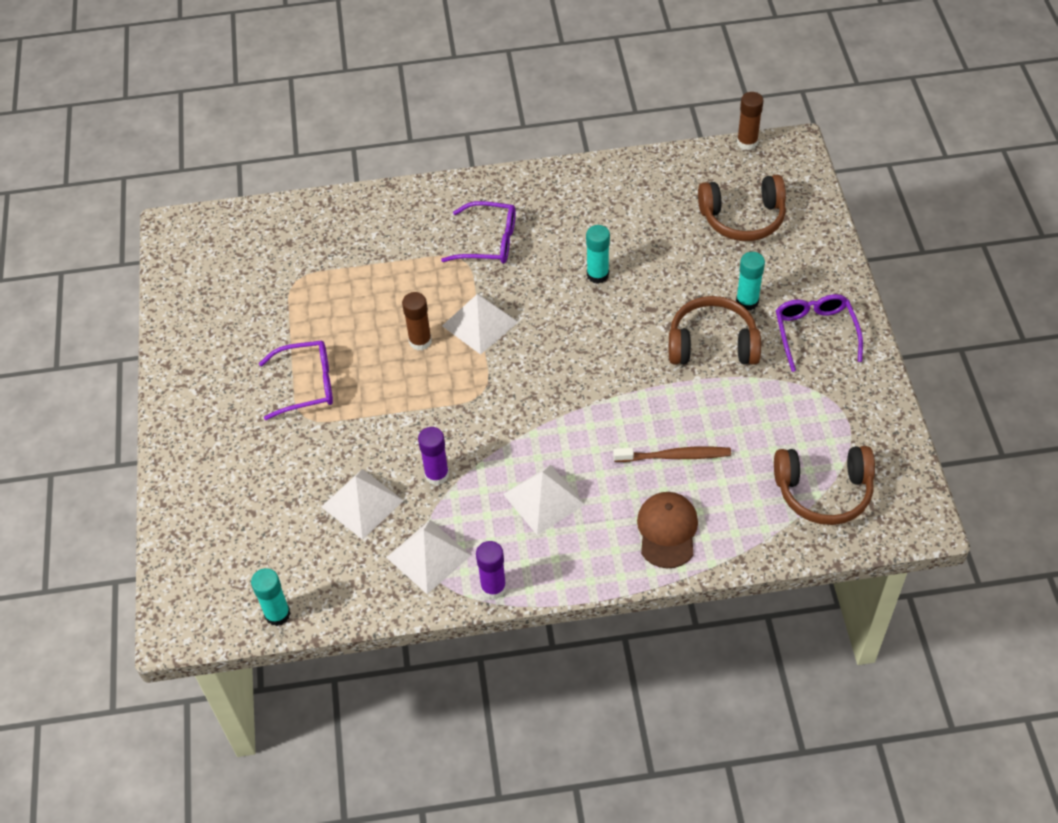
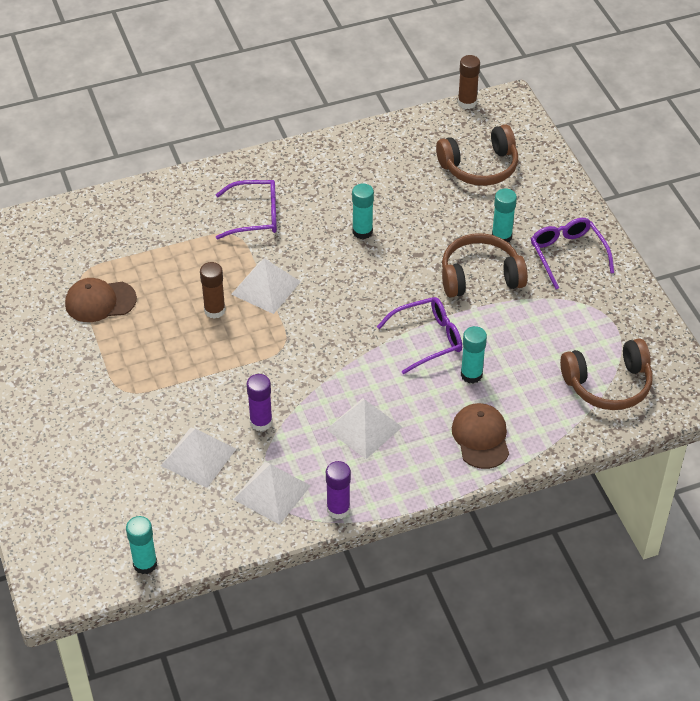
camera: 15 degrees left, 5 degrees down
purple glasses [259,341,333,420] -> purple glasses moved to [377,297,462,374]
brown toothbrush [613,447,731,462] -> turquoise glue stick [461,326,487,383]
none -> brown cap [65,278,137,322]

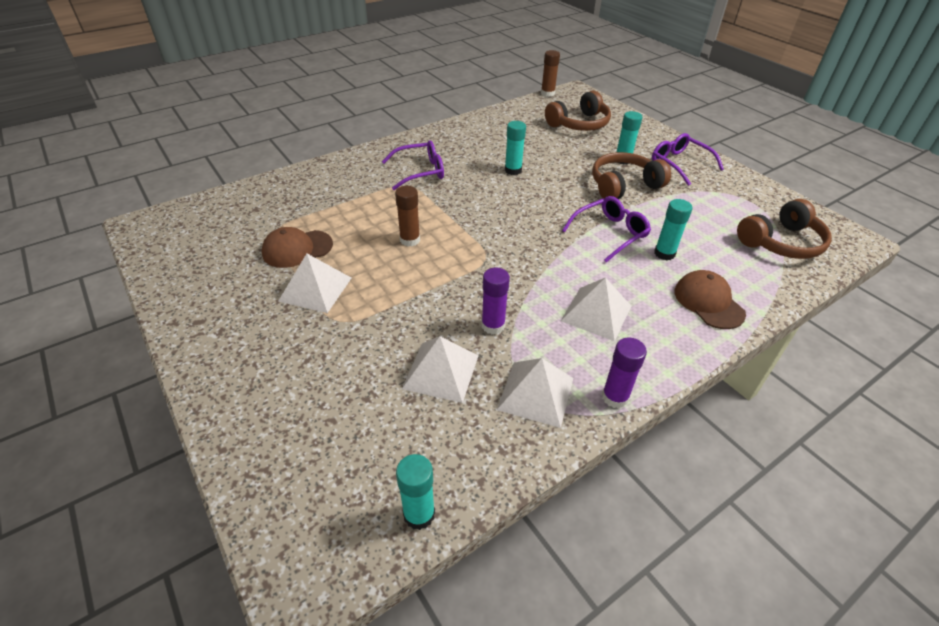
camera: 15 degrees left, 5 degrees down
white pyramid [231,258,301,314] -> white pyramid moved to [278,254,351,313]

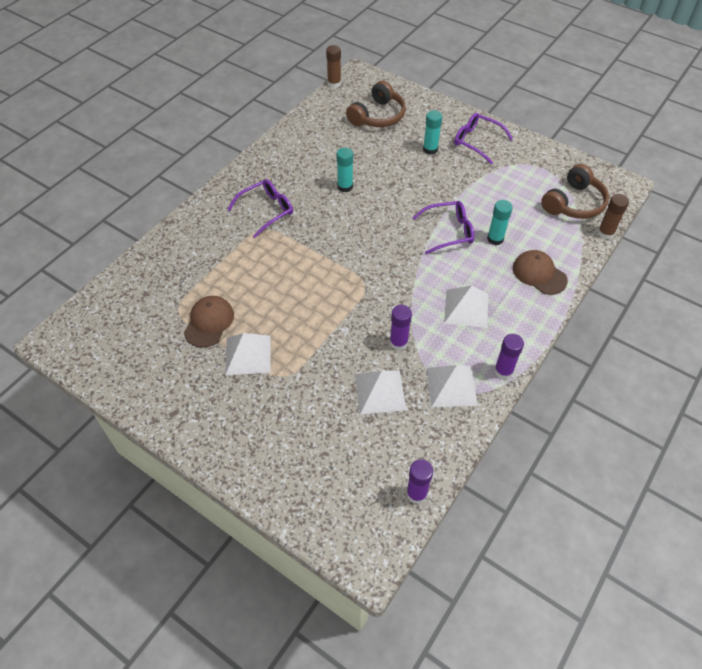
camera: 20 degrees left, 10 degrees up
brown cap [262,227,333,268] -> brown cap turned 150 degrees clockwise [184,296,234,348]
brown glue stick [395,186,420,247] -> brown glue stick moved to [597,194,629,239]
turquoise glue stick [396,454,435,530] -> purple glue stick [406,459,433,504]
purple glasses [562,196,651,262] -> purple glasses turned 45 degrees clockwise [413,201,474,254]
brown headphones [592,152,671,199] -> none

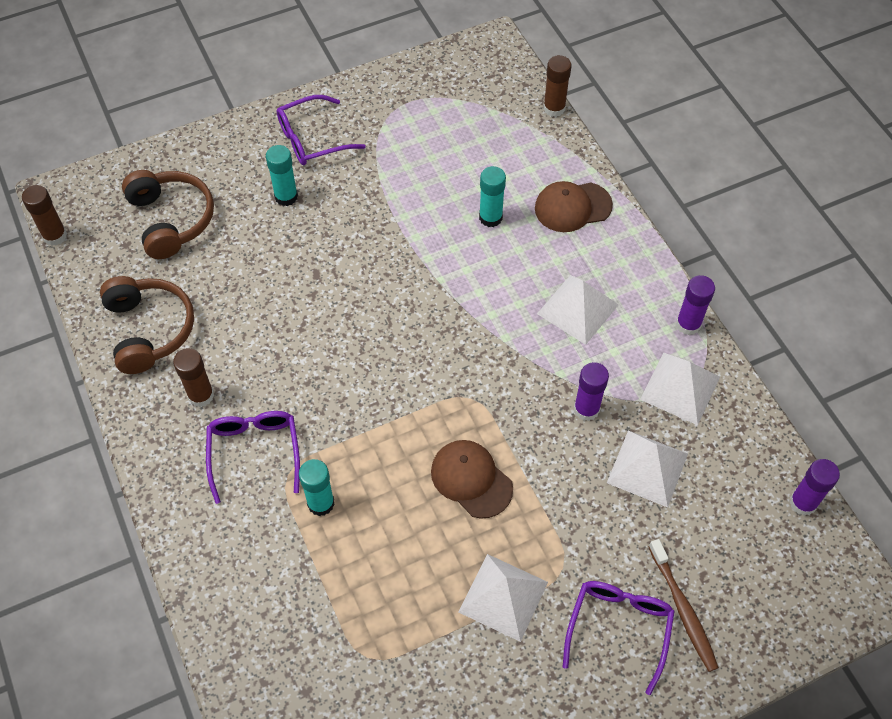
camera: 60 degrees left, 5 degrees up
brown cap [184,296,234,348] -> brown cap moved to [431,440,513,518]
turquoise glue stick [337,147,353,192] -> turquoise glue stick moved to [299,459,335,516]
purple glasses [413,201,474,254] -> purple glasses moved to [563,581,675,695]
brown headphones [541,164,609,219] -> brown headphones moved to [100,276,194,374]
none -> brown glue stick [173,348,214,407]
none -> brown toothbrush [649,539,719,672]

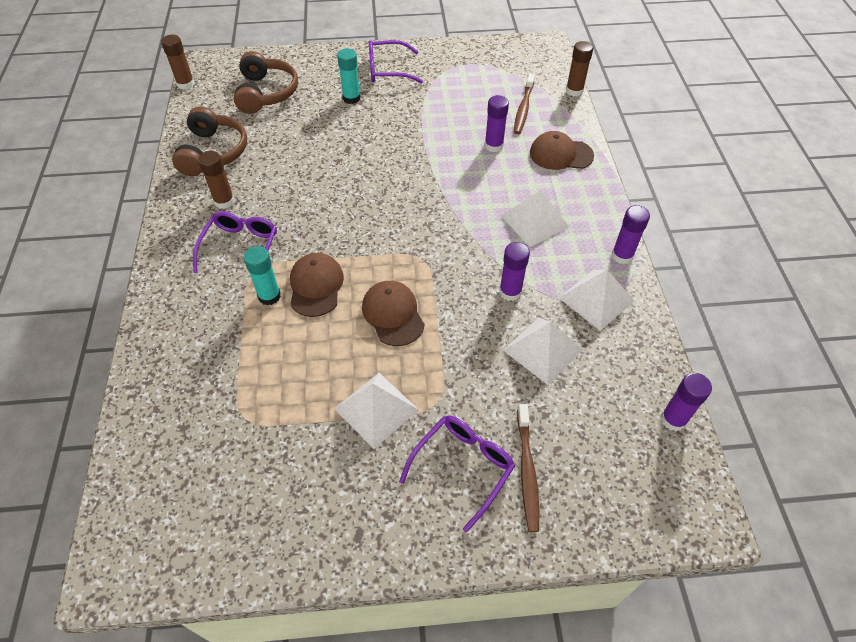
camera: 20 degrees right, 5 degrees down
turquoise glue stick [479,166,506,227] -> purple glue stick [485,95,509,152]
none -> brown cap [290,253,344,317]
none -> brown toothbrush [514,74,535,134]

